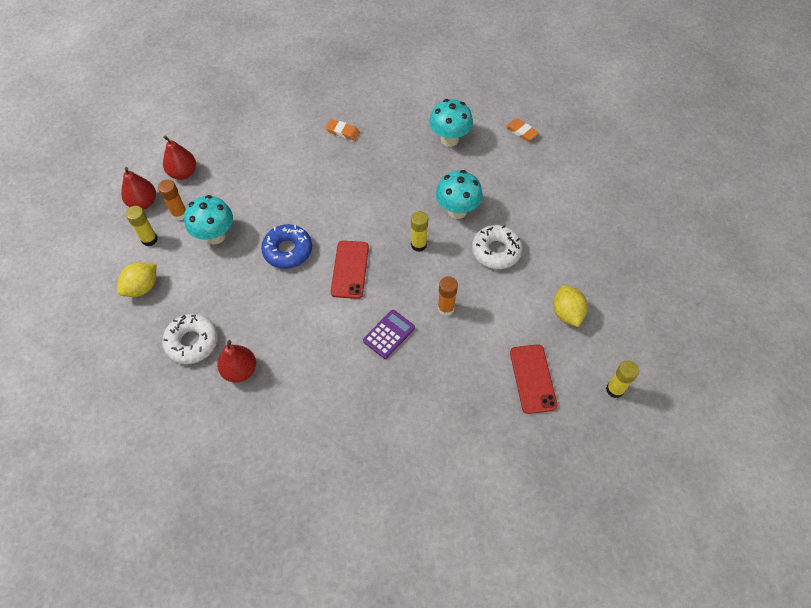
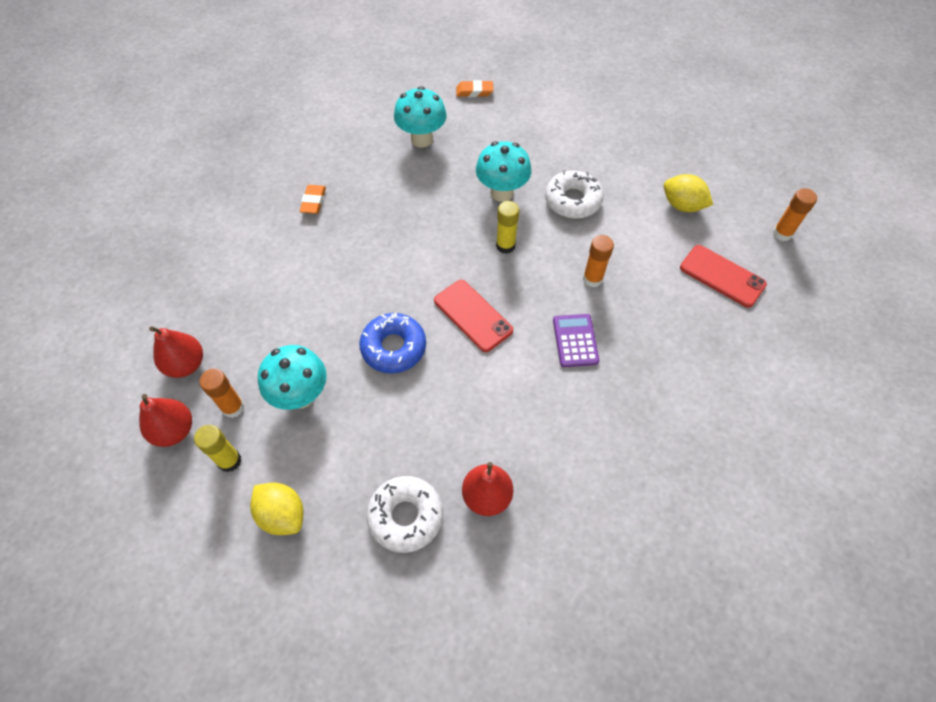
camera: 45 degrees left, 0 degrees up
yellow lemon [117,262,156,297] -> yellow lemon turned 45 degrees counterclockwise [250,483,303,535]
orange eraser [325,119,360,140] -> orange eraser turned 60 degrees counterclockwise [300,185,326,214]
yellow glue stick [606,360,639,398] -> orange glue stick [773,188,817,241]

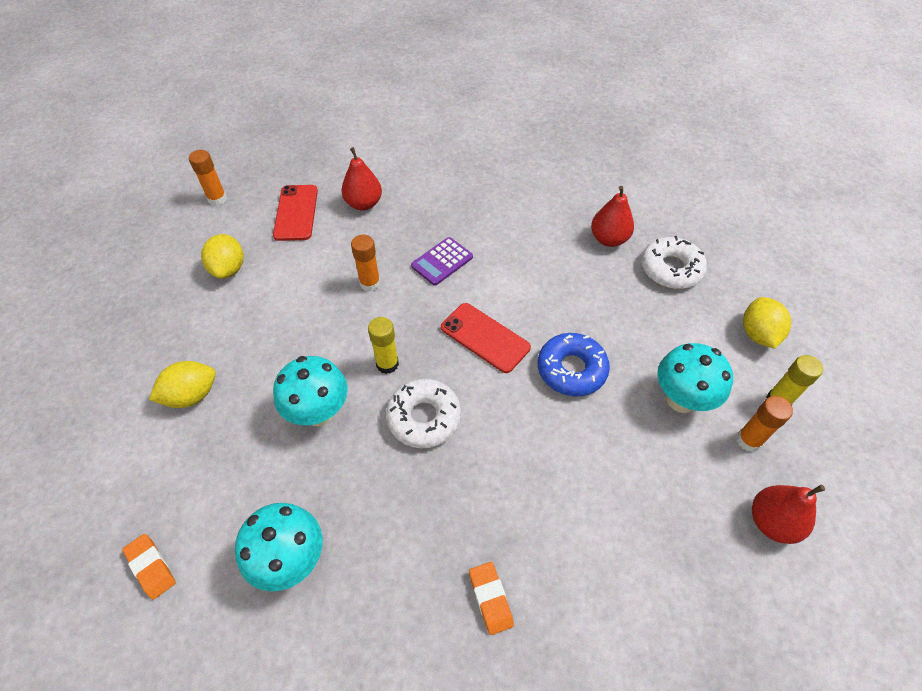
camera: 130 degrees left, 5 degrees down
red pear [139,394,192,447] -> red pear moved to [341,147,382,210]
orange eraser [300,185,326,214] -> orange eraser turned 75 degrees counterclockwise [469,562,514,635]
red phone [434,280,513,352] -> red phone turned 60 degrees counterclockwise [441,303,531,373]
white donut [545,170,604,219] -> white donut moved to [386,379,461,448]
none -> yellow lemon [149,361,216,408]

